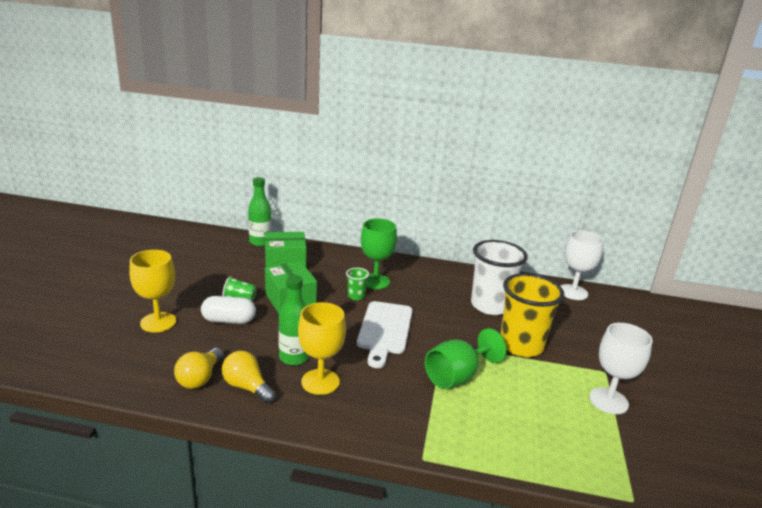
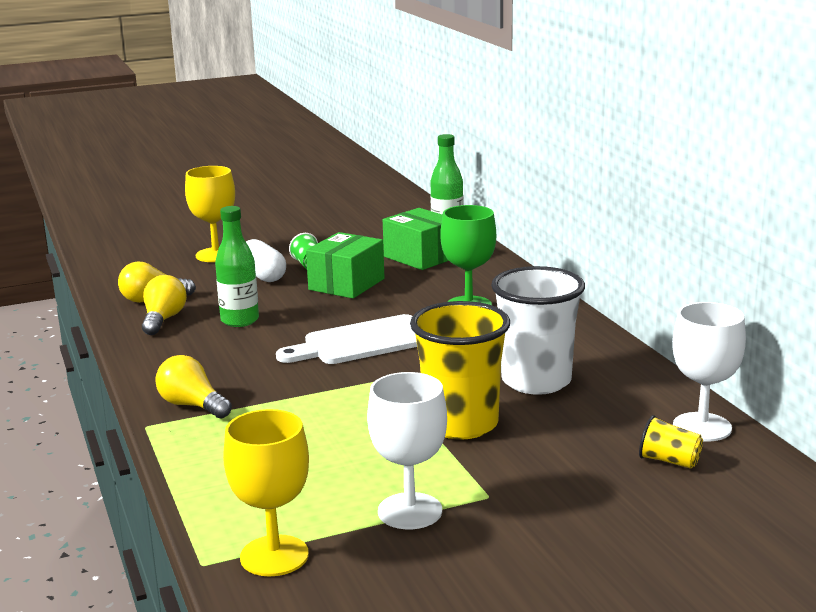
camera: 60 degrees right, 5 degrees down
yellow goblet [298,302,346,395] -> yellow goblet moved to [223,409,309,576]
green cup [346,268,369,300] -> none
green goblet [425,328,507,389] -> none
none -> yellow light bulb [155,355,232,419]
none -> yellow cup [639,415,703,469]

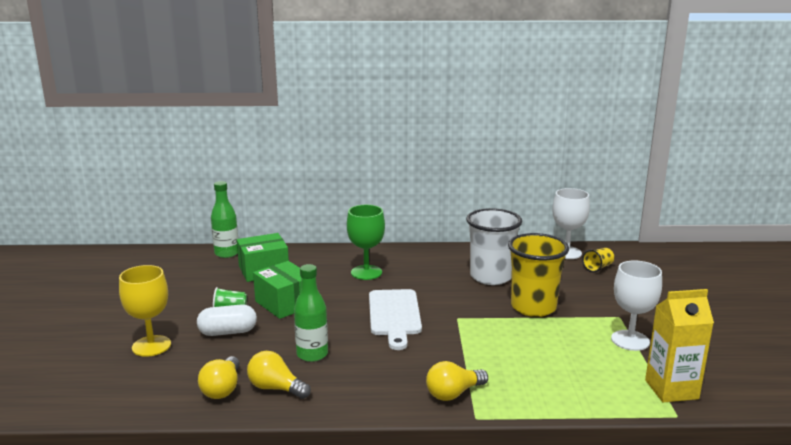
camera: 70 degrees left, 0 degrees up
yellow goblet [223,409,309,576] -> yellow carton [645,289,714,402]

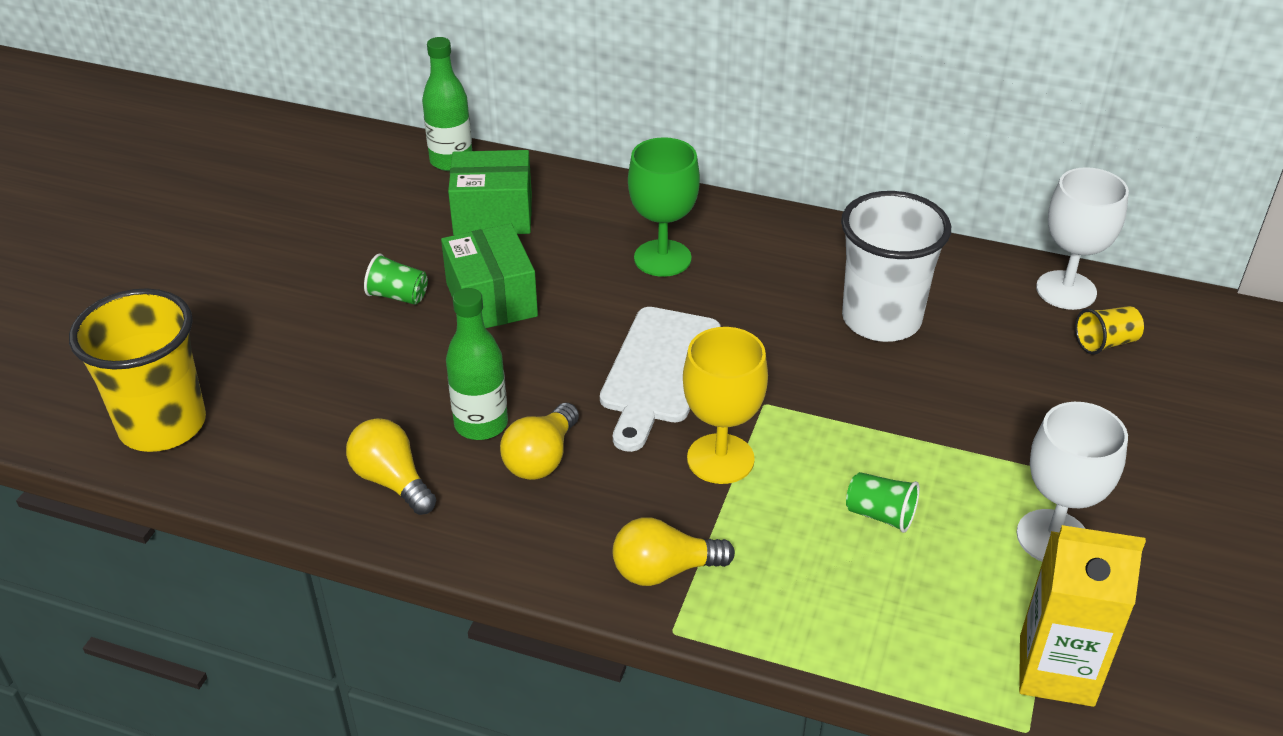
camera: 20 degrees right, 20 degrees up
yellow goblet [119,265,171,357] -> yellow goblet moved to [683,327,768,484]
white capsule [197,304,257,336] -> none
yellow light bulb [198,356,240,399] -> yellow light bulb moved to [500,403,579,480]
yellow cup [508,233,569,317] -> yellow cup moved to [69,288,206,452]
none -> green cup [846,472,920,533]

